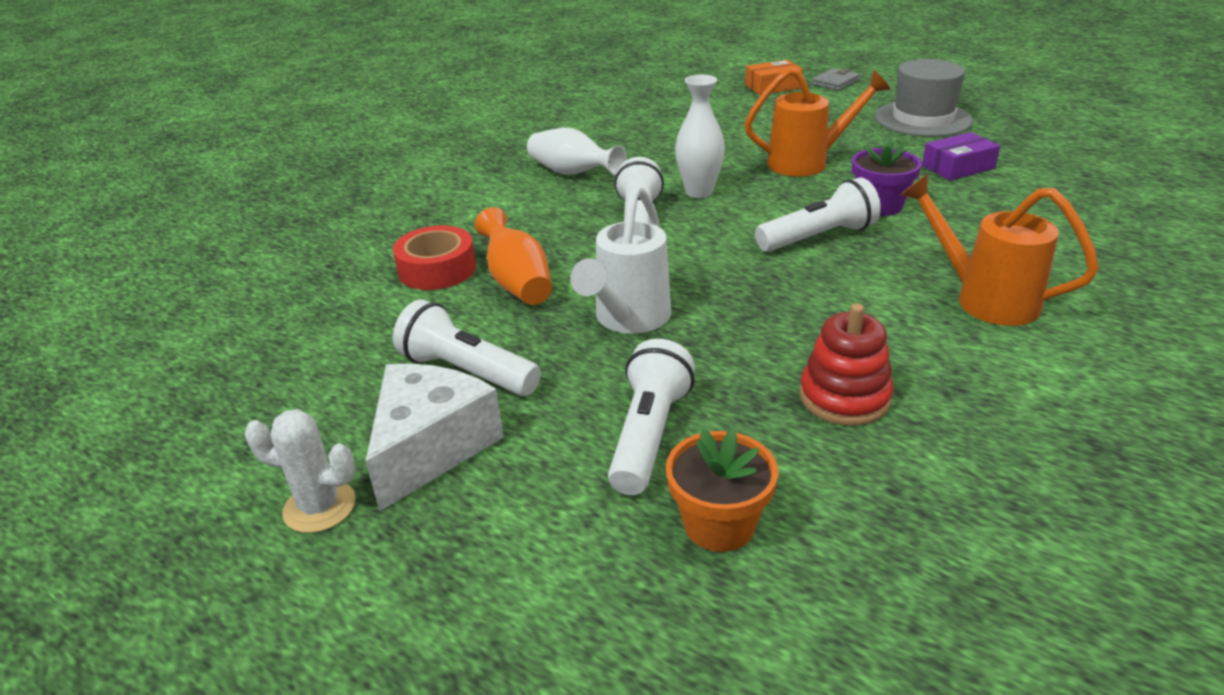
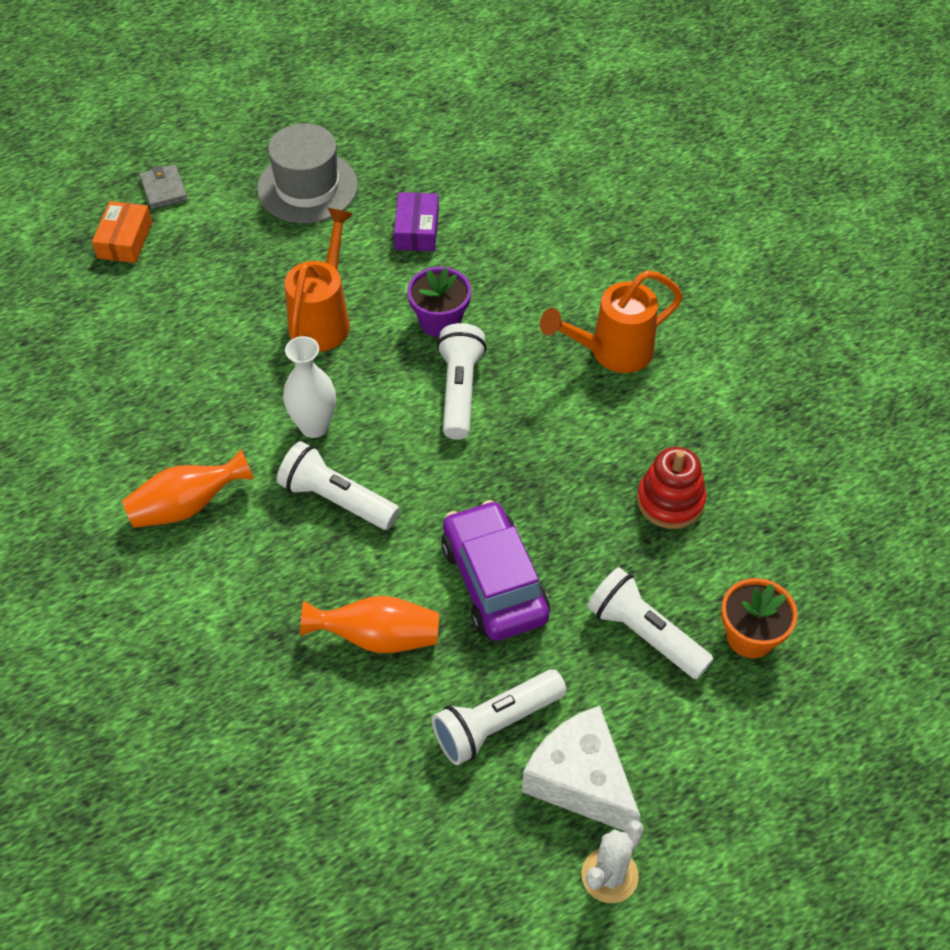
camera: 65 degrees left, 20 degrees up
red tape [393,226,476,290] -> none
white vase [527,128,627,175] -> orange vase [122,449,254,528]
white watering can [570,185,671,333] -> purple car [441,500,550,641]

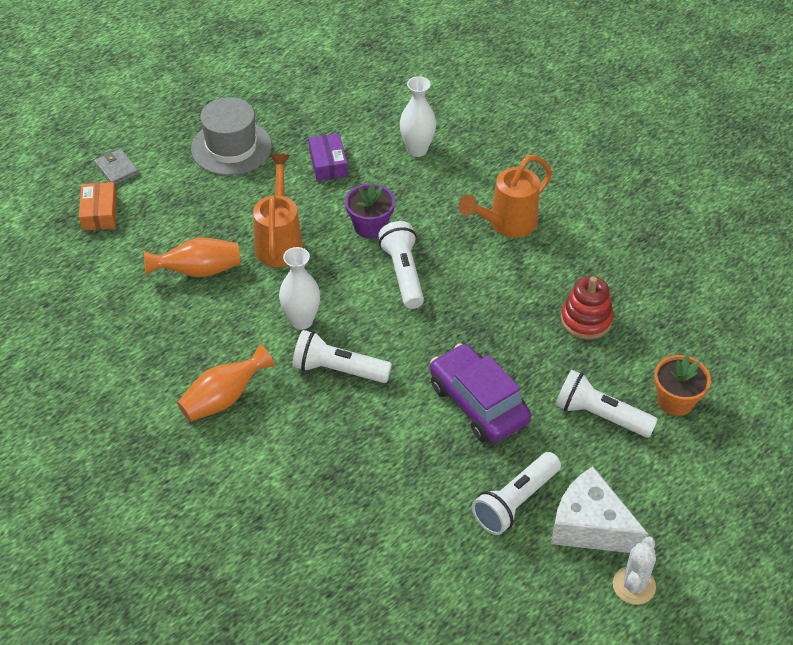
camera: 15 degrees left, 5 degrees down
orange vase [300,596,439,653] -> orange vase moved to [143,238,240,277]
none -> white vase [400,76,436,157]

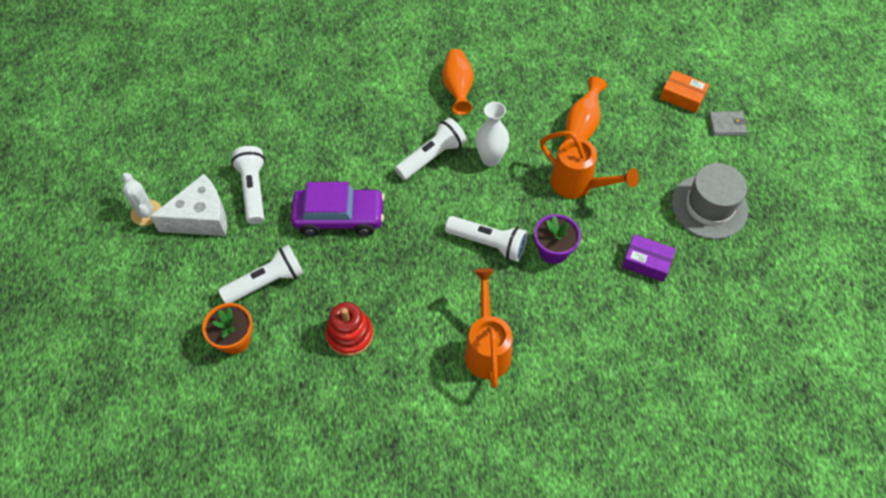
camera: 125 degrees right, 10 degrees up
white vase [400,76,436,157] -> none

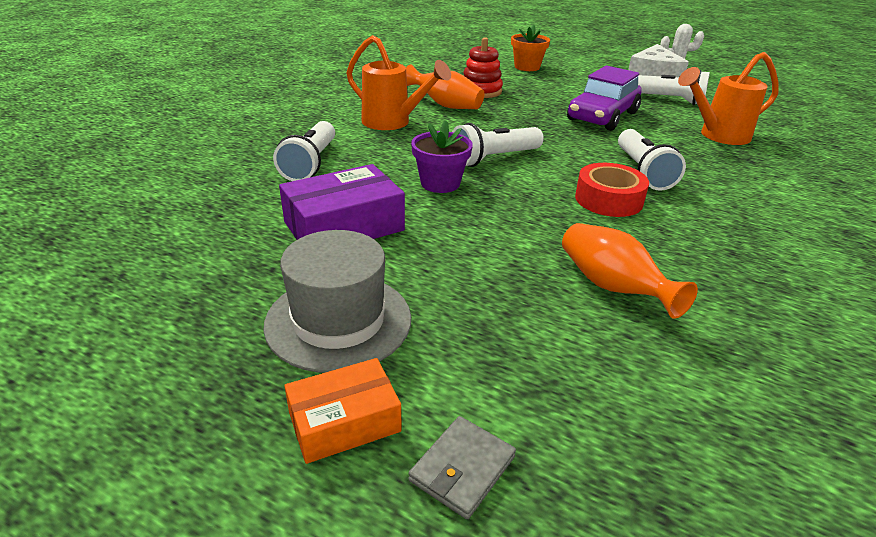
camera: 125 degrees right, 25 degrees down
white flashlight [218,244,304,303] -> white flashlight moved to [273,121,335,181]
orange vase [442,49,474,115] -> orange vase moved to [406,64,484,109]
white vase [476,102,509,167] -> red tape [575,163,649,217]
orange watering can [540,131,639,199] -> orange watering can moved to [678,52,779,145]
purple box [622,234,676,282] -> purple box [279,164,405,240], size x1.58
orange box [660,70,710,113] -> orange box moved to [284,358,401,464]

